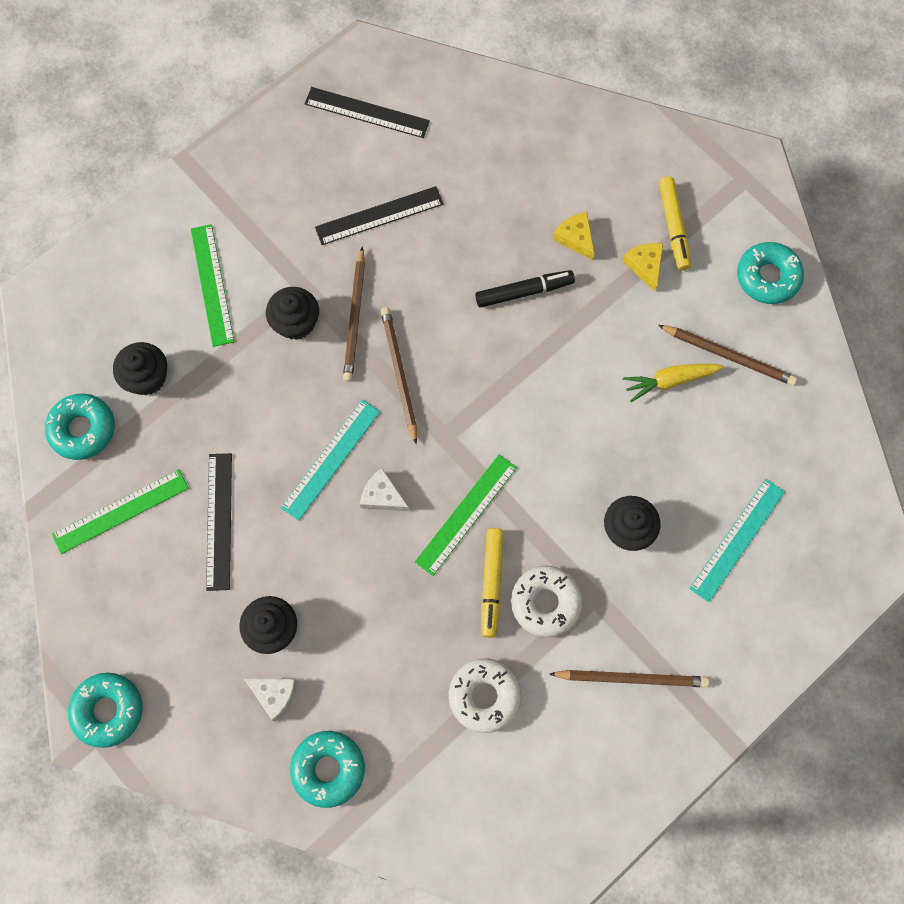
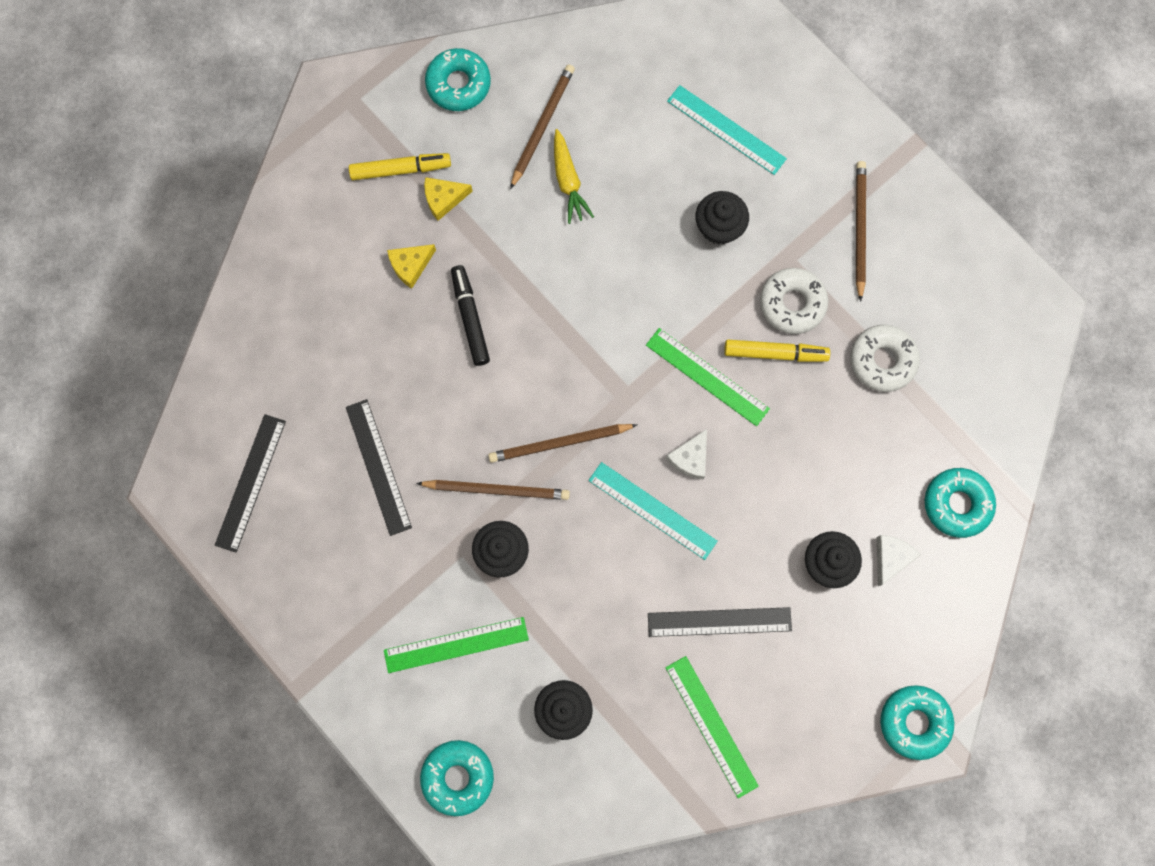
camera: 90 degrees left, 5 degrees up
turquoise donut [45,393,115,460] -> turquoise donut moved to [420,740,494,816]

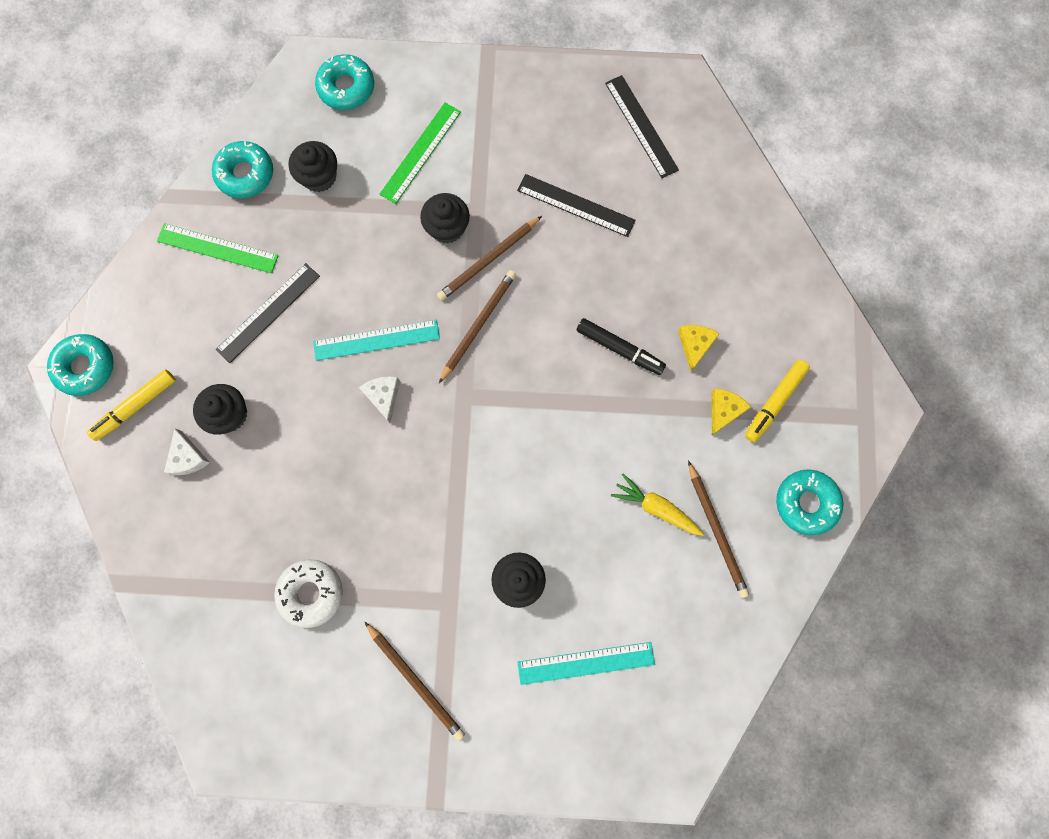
camera: 135 degrees right, 0 degrees up
green ruler [646,328,770,426] -> none
yellow marker [724,340,830,362] -> yellow marker moved to [87,369,176,441]
white donut [760,268,828,334] -> none
turquoise donut [925,468,996,538] -> turquoise donut moved to [212,141,273,199]

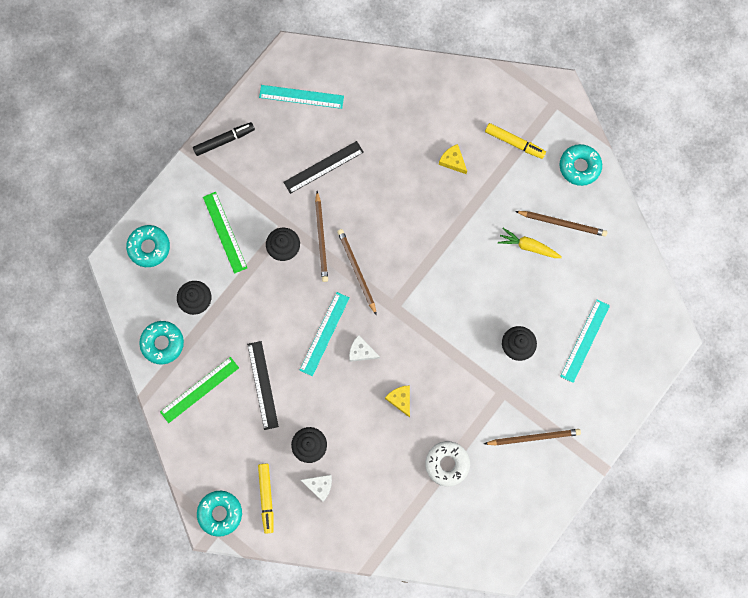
camera: 55 degrees left, 0 degrees up
black marker [577,318,666,375] -> black marker moved to [193,122,255,156]
black ruler [605,75,679,178] -> turquoise ruler [259,85,344,109]
yellow carrot [611,473,704,536] -> yellow carrot turned 45 degrees clockwise [498,228,562,258]
yellow cheese [712,388,751,435] -> yellow cheese moved to [385,385,410,418]
yellow marker [745,360,810,442] -> yellow marker turned 45 degrees counterclockwise [485,123,546,159]

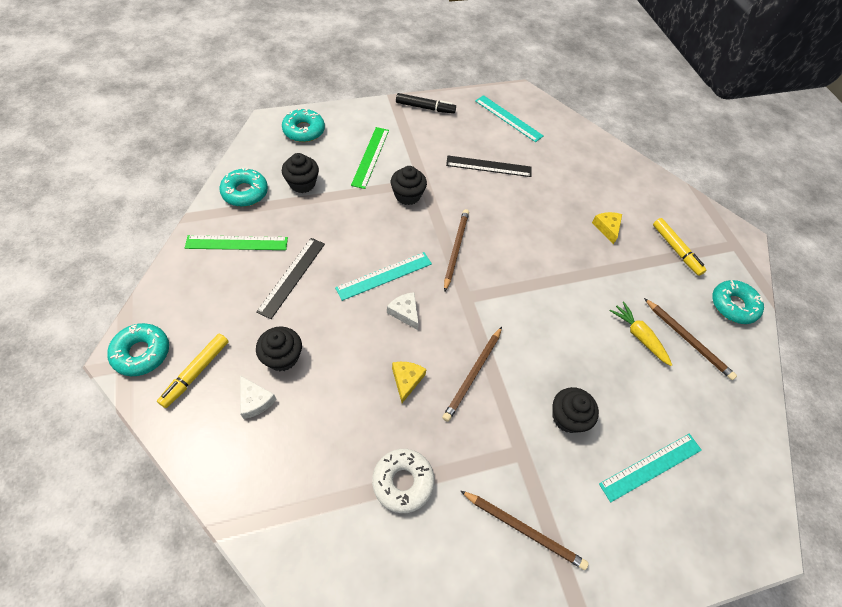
camera: 30 degrees right, 20 degrees down
brown pencil [315,191,328,282] -> brown pencil moved to [442,327,502,422]

